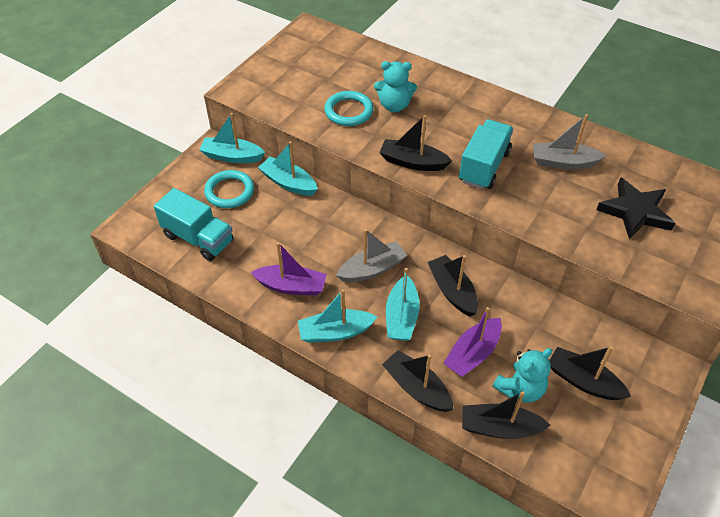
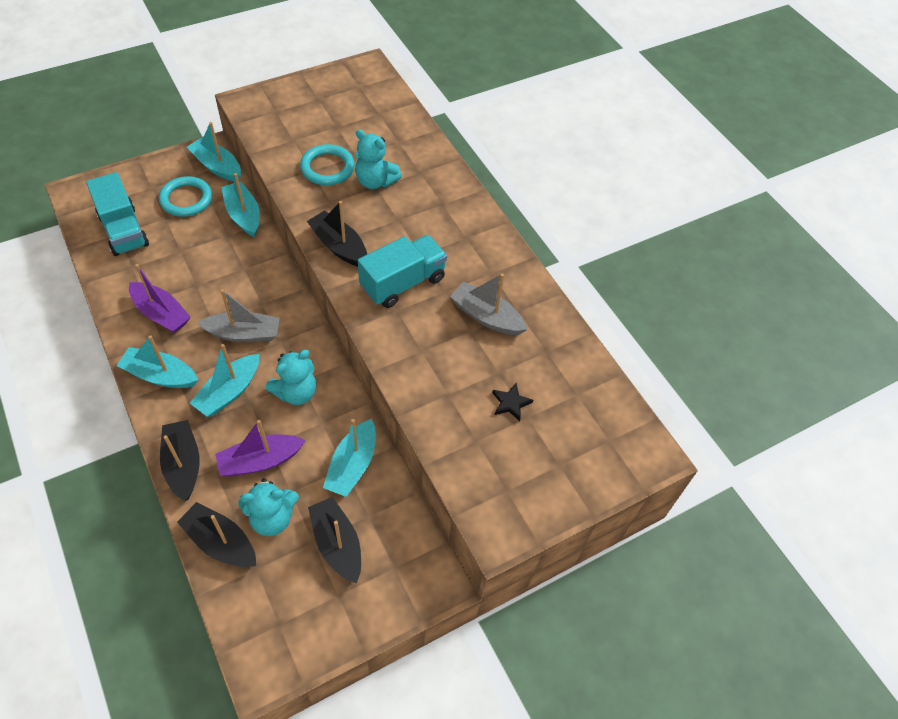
camera: 25 degrees right, 5 degrees up
black boat [428,255,478,317] -> turquoise teddy bear [266,350,316,405]
black star [596,177,675,239] -> black star [492,383,533,421], size x0.48
none -> turquoise boat [323,419,376,497]

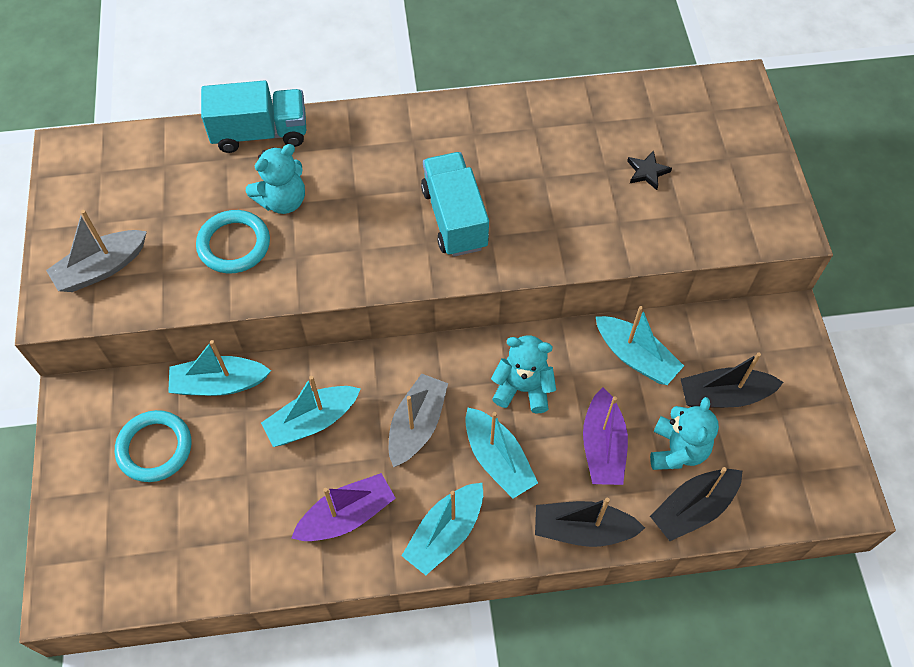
camera: 65 degrees left, 5 degrees up
turquoise truck [86,172,149,256] -> turquoise truck moved to [201,80,306,153]
turquoise boat [187,122,241,181] -> turquoise boat moved to [261,376,361,447]
turquoise teddy bear [266,350,316,405] -> turquoise teddy bear turned 60 degrees counterclockwise [491,335,556,414]
black boat [307,201,367,266] -> none
grey boat [450,273,528,335] -> grey boat moved to [46,210,147,292]

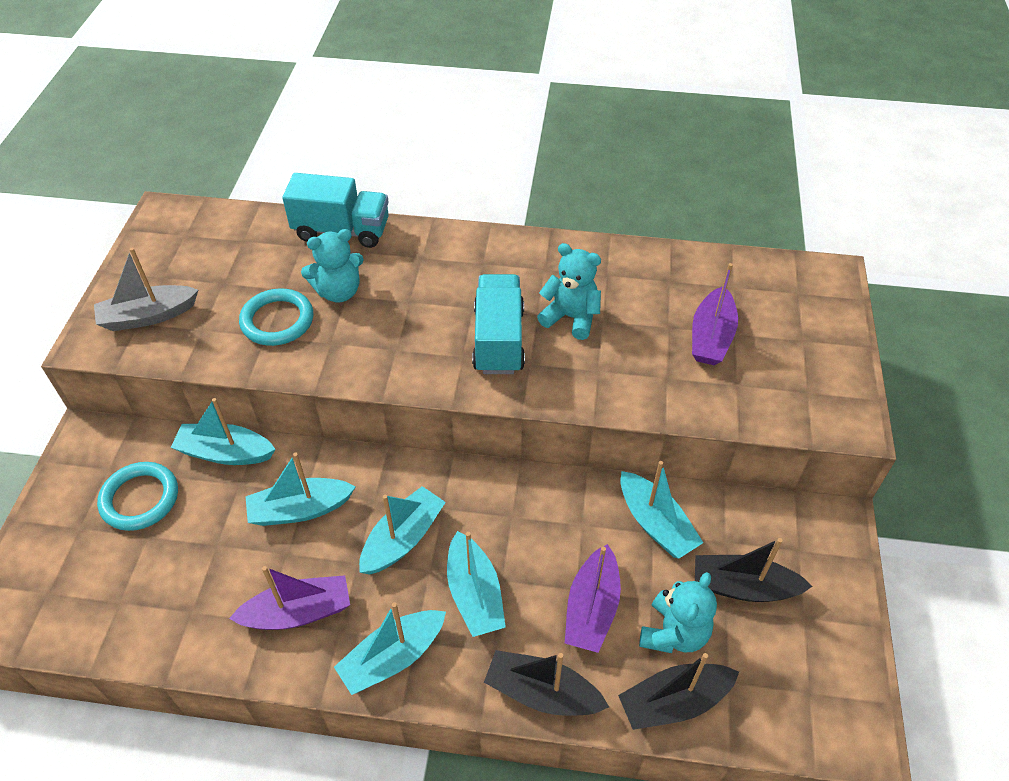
camera: 15 degrees right, 10 degrees down
grey boat [389,374,448,467] -> turquoise boat [359,486,446,575]
turquoise teddy bear [491,335,556,414] -> turquoise teddy bear moved to [537,243,601,340]
black star [627,150,672,190] -> purple boat [692,263,738,365]

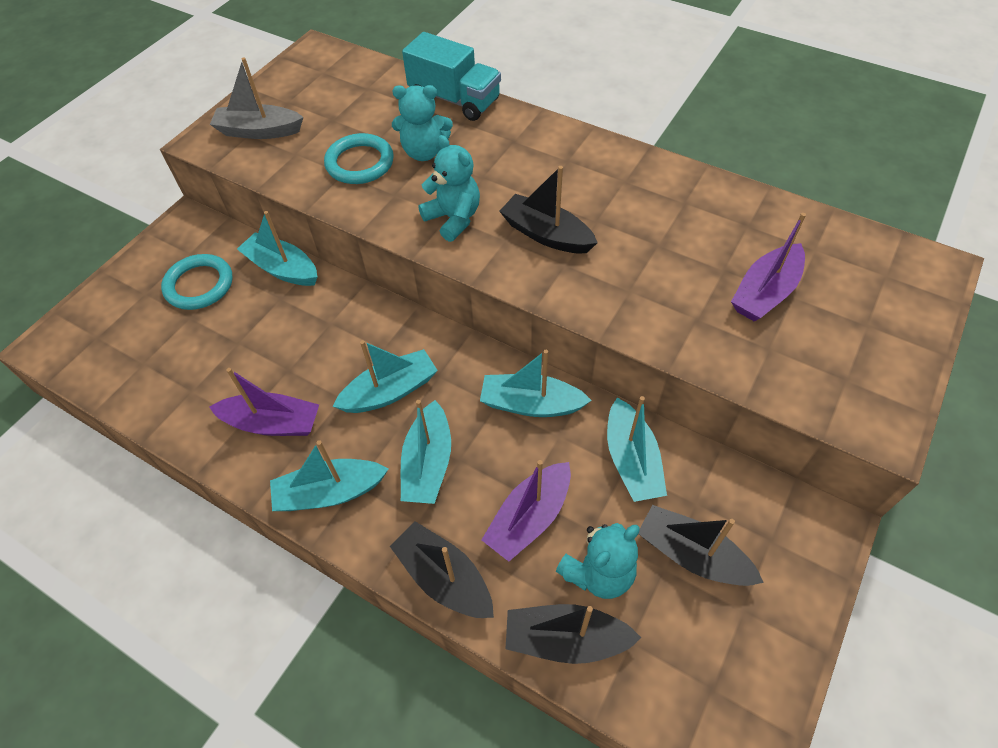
camera: 25 degrees right, 5 degrees up
turquoise boat [246,453,356,526] -> turquoise boat moved to [480,350,592,417]
turquoise truck [472,274,525,374] -> black boat [499,166,598,253]
turquoise teddy bear [537,243,601,340] -> turquoise teddy bear moved to [418,135,480,242]

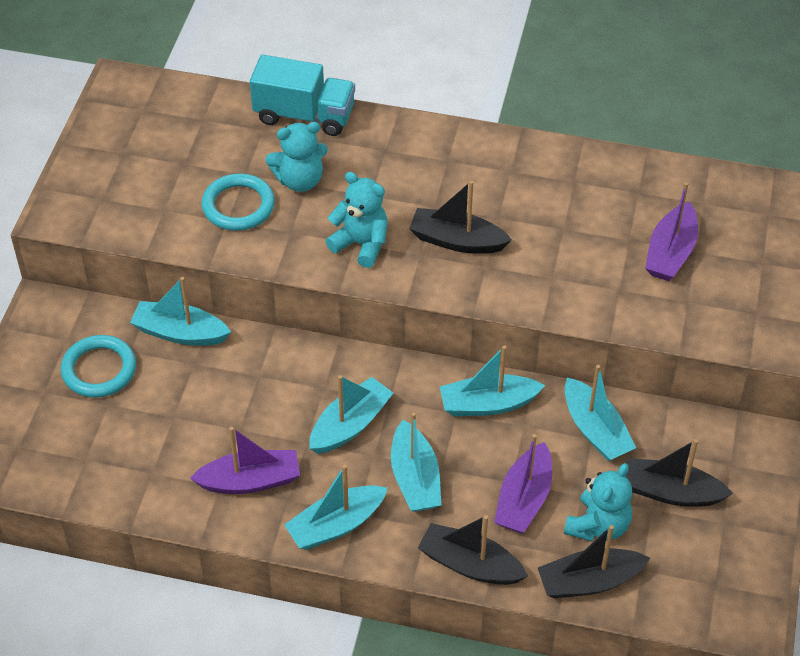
camera: 20 degrees left, 5 degrees down
grey boat [210,58,303,139] -> none

